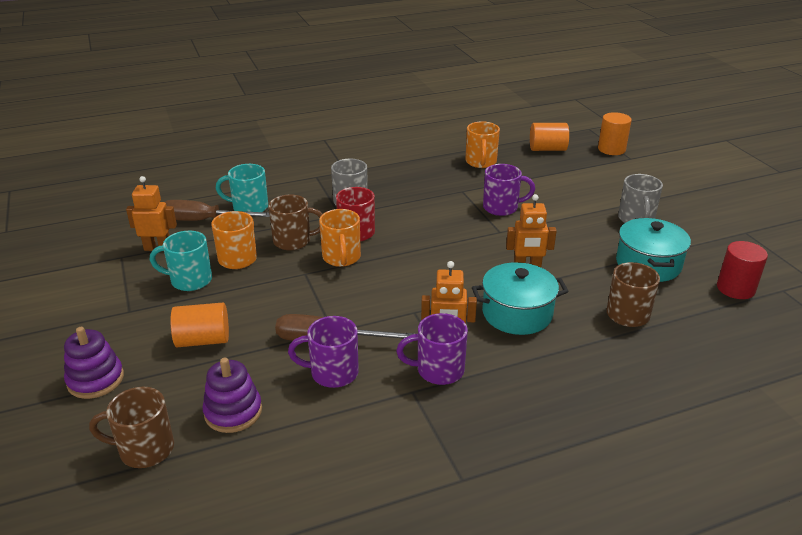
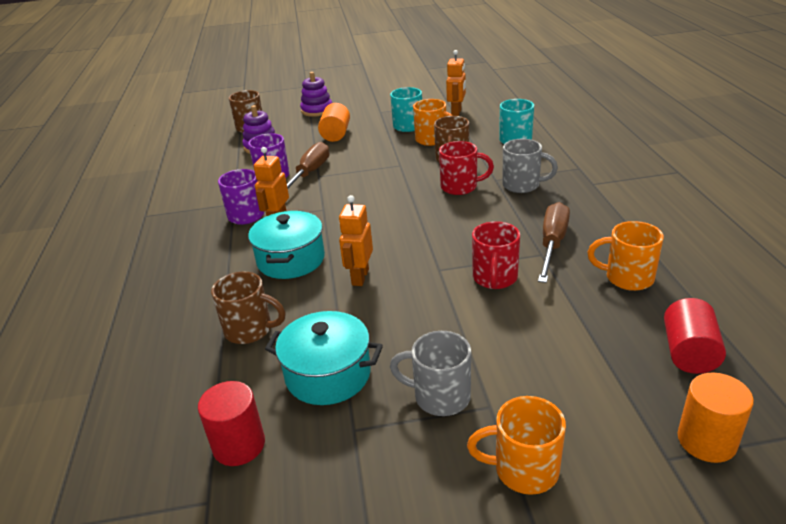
camera: 105 degrees right, 0 degrees up
brown screwdriver [165,200,270,221] -> brown screwdriver moved to [538,202,570,283]
orange mug [319,209,361,267] -> orange mug moved to [467,396,566,495]
purple mug [483,164,535,216] -> red mug [472,221,520,289]
orange cylinder [530,123,569,151] -> red cylinder [664,298,726,374]

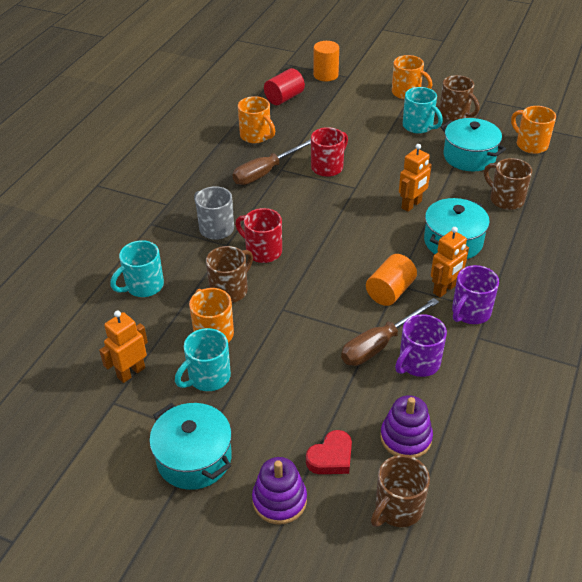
camera: 150 degrees left, 10 degrees up
red cylinder [198,381,265,466] -> orange mug [511,106,556,154]
orange cylinder [318,103,350,142] -> orange cylinder moved to [366,254,417,306]
grey mug [390,331,471,416] -> turquoise mug [403,87,443,134]
none -> turquoise pot [149,403,232,490]
none -> red heart [306,430,352,474]
none -> brown mug [439,75,480,121]

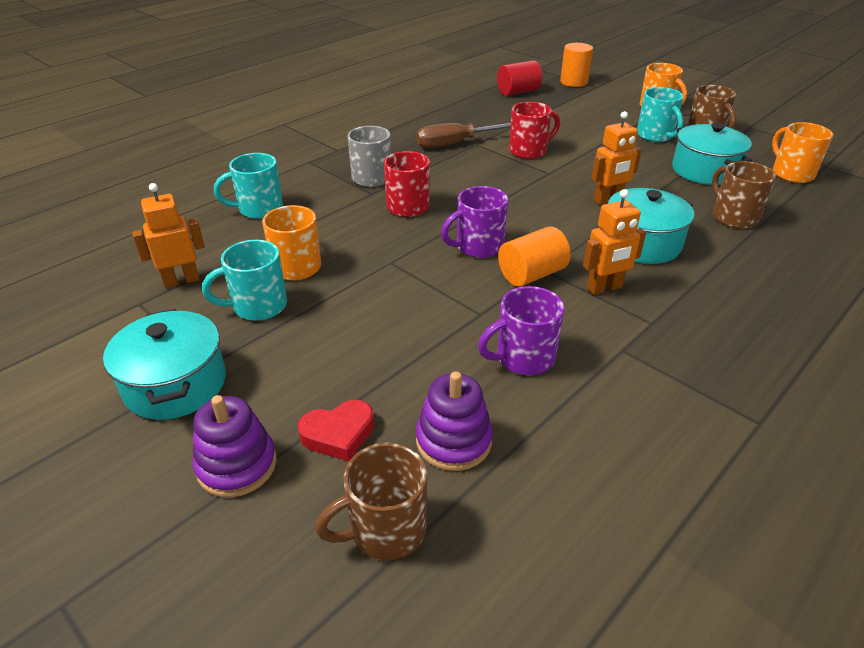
camera: 20 degrees right, 5 degrees down
brown mug [206,246,253,303] -> none
orange mug [238,96,275,143] -> none
brown screwdriver [341,298,439,366] -> none
purple mug [452,265,499,324] -> purple mug moved to [441,186,508,258]

